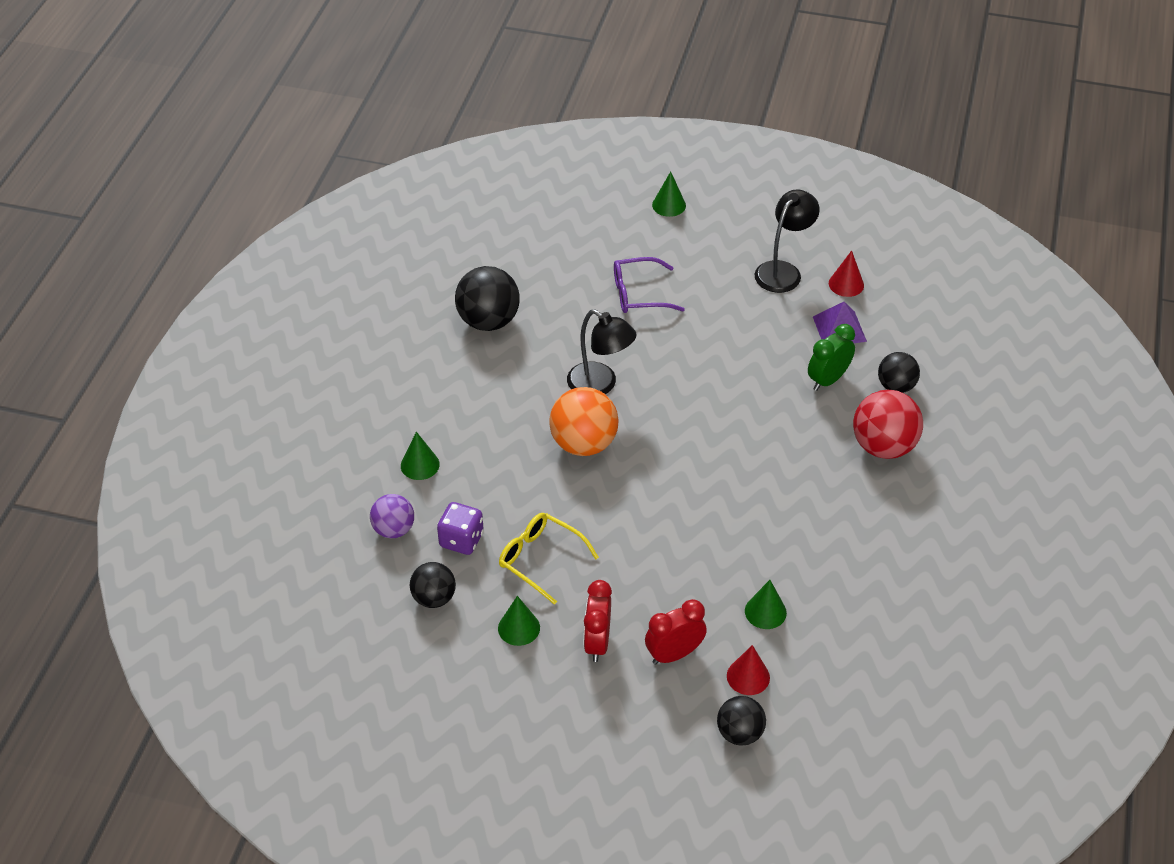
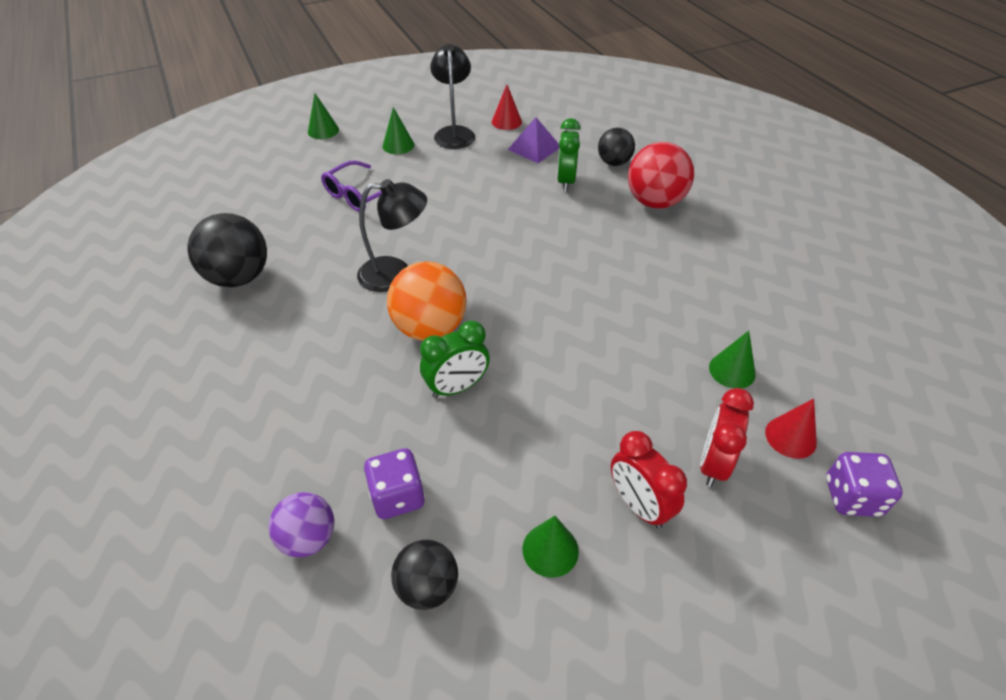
camera: 40 degrees left, 0 degrees up
green cone [401,432,440,480] -> green cone moved to [383,107,414,154]
yellow glasses [499,513,599,605] -> none
black ball [717,696,766,745] -> purple dice [826,452,903,517]
none -> green clock [420,321,490,398]

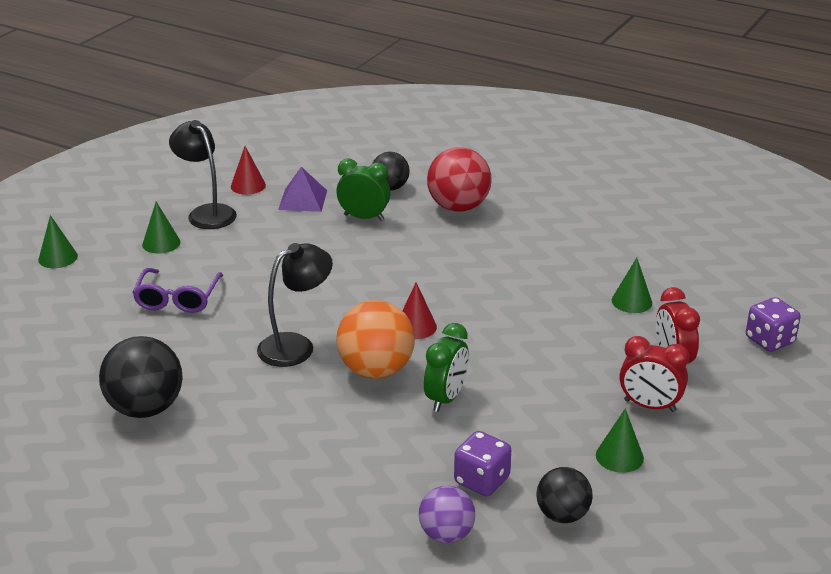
camera: 35 degrees left, 15 degrees down
green clock [557,118,581,191] -> green clock turned 135 degrees clockwise [336,159,391,221]
red cone [765,398,817,459] -> red cone moved to [402,282,437,339]

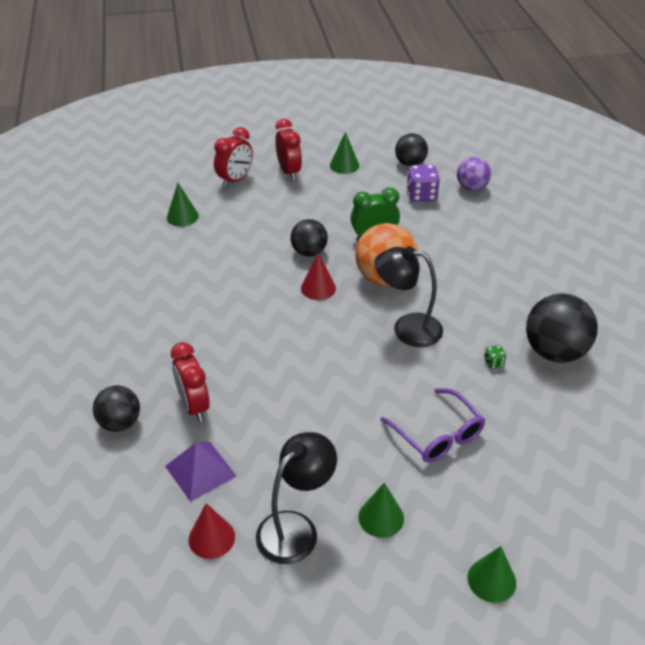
camera: 130 degrees left, 10 degrees up
purple glasses [132,268,223,313] -> purple glasses turned 90 degrees clockwise [380,388,485,463]
black lamp [169,120,237,229] -> black lamp turned 150 degrees counterclockwise [256,432,337,564]
green clock [336,159,391,221] -> red clock [171,342,210,422]
red ball [427,147,492,212] -> none
purple dice [746,297,801,352] -> none
none -> black ball [290,219,328,257]
none -> green dice [484,345,506,369]

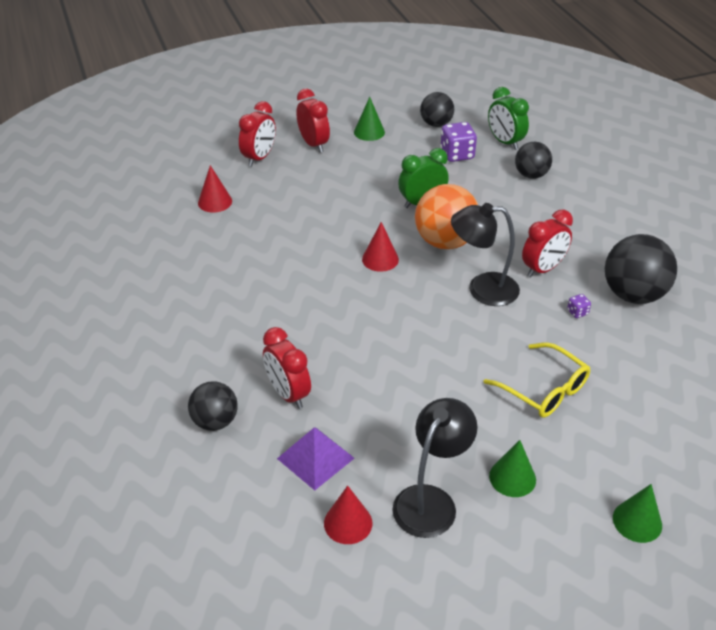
camera: 10 degrees left, 0 degrees up
green cone [167,183,199,227] -> red cone [198,165,232,213]
black ball [290,219,328,257] -> black ball moved to [515,142,552,179]
purple glasses [380,388,485,463] -> yellow glasses [483,342,590,418]
purple ball [457,157,491,191] -> green clock [488,87,529,150]
green dice [484,345,506,369] -> purple dice [567,294,591,318]
none -> red clock [522,209,573,278]

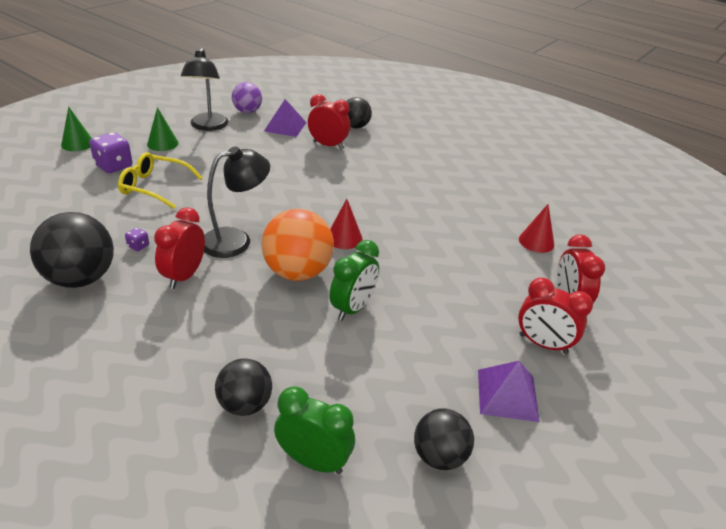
camera: 145 degrees right, 5 degrees down
red cone [324,486,372,544] -> purple ball [232,82,262,113]
green cone [354,97,385,141] -> purple pyramid [478,361,540,422]
purple dice [440,122,477,162] -> purple dice moved to [89,132,132,173]

